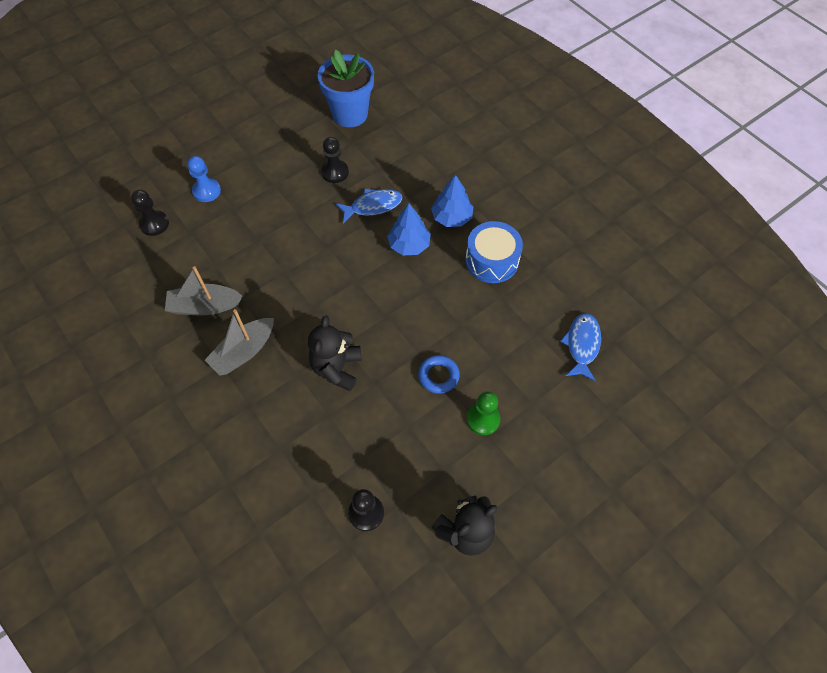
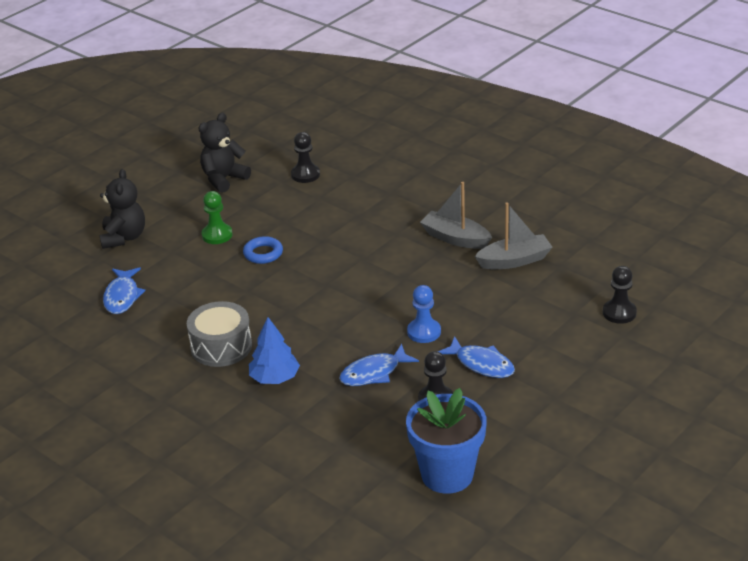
camera: 170 degrees right, 25 degrees down
blue pawn [187,156,221,202] -> blue pawn moved to [407,285,441,343]
grey boat [205,309,274,376] -> grey boat turned 90 degrees counterclockwise [420,182,492,249]
black teddy bear [308,315,361,391] -> black teddy bear moved to [99,169,145,249]
blue tree [387,203,431,256] -> none
blue drum [466,221,523,283] -> grey drum [187,301,252,367]
none -> blue fish [438,336,515,378]

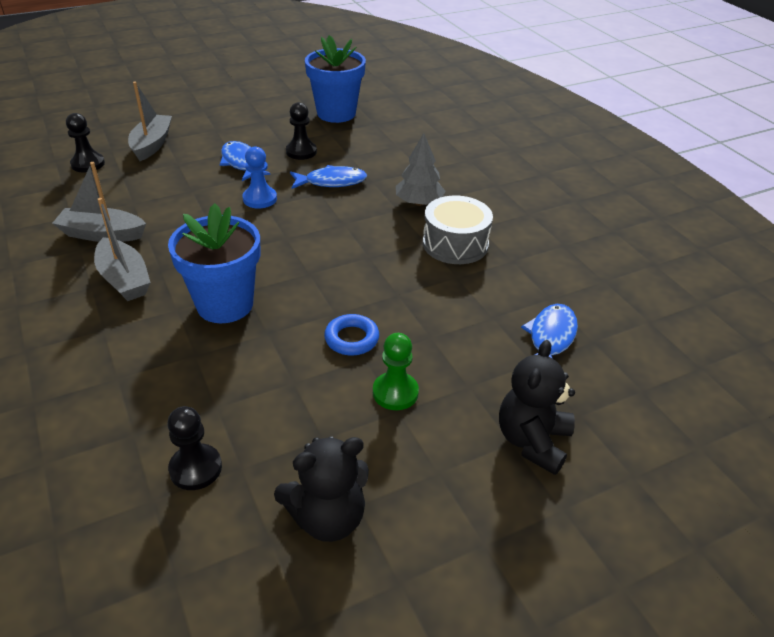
camera: 160 degrees left, 5 degrees up
blue tree [249,317,300,384] -> grey tree [396,133,445,206]
none -> grey boat [128,82,172,161]
none -> blue flower pot [168,203,260,323]

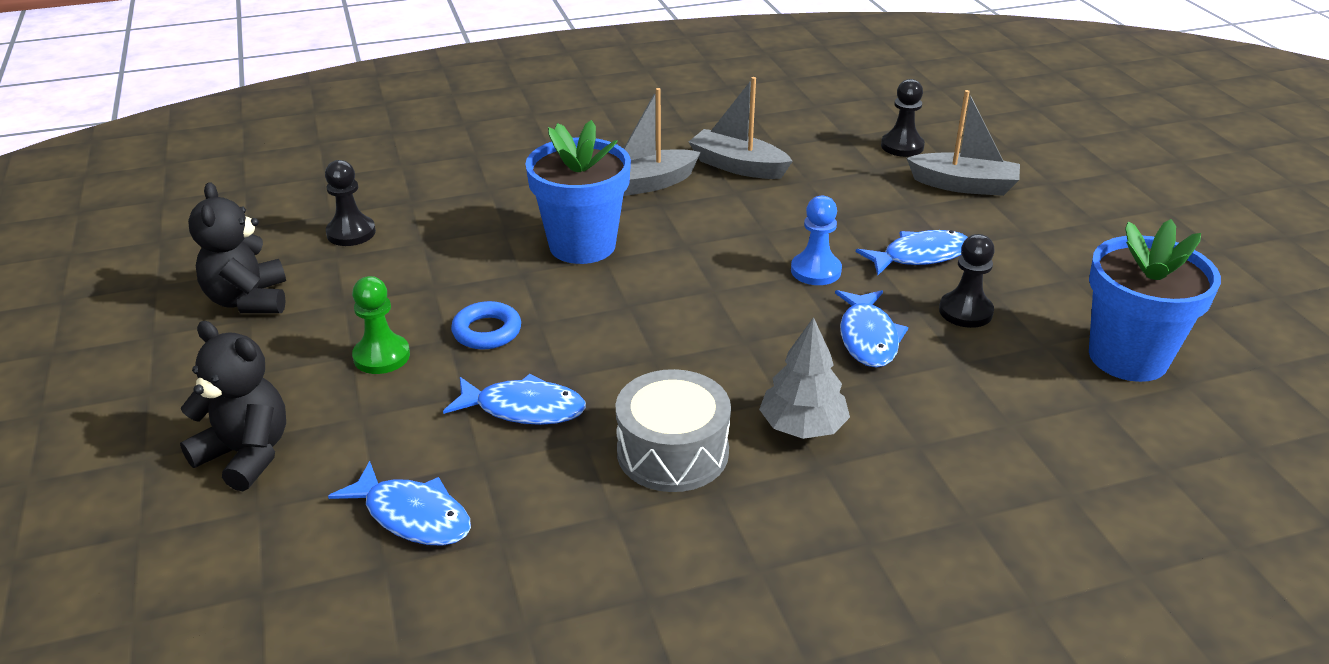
camera: 100 degrees right, 5 degrees down
grey boat [52,162,146,242] -> grey boat turned 75 degrees counterclockwise [689,77,793,179]
none -> blue fish [443,374,586,425]

